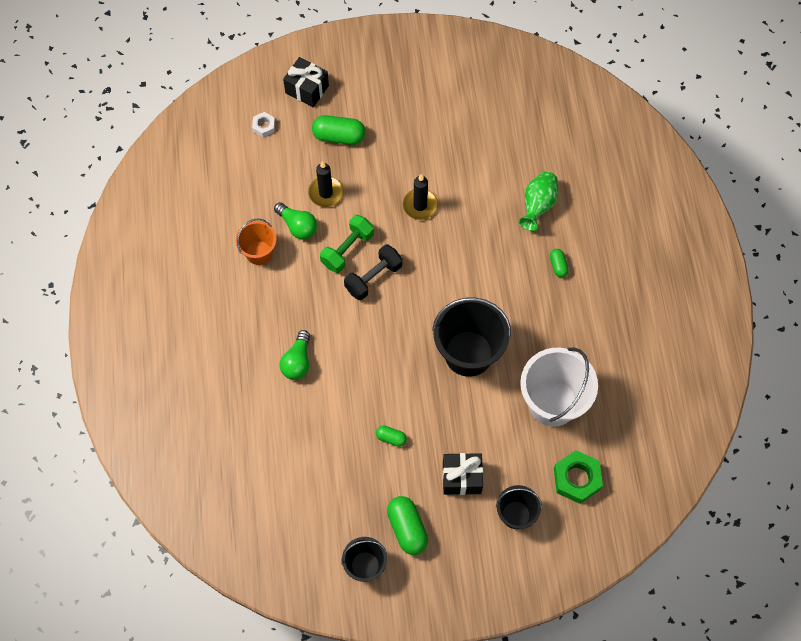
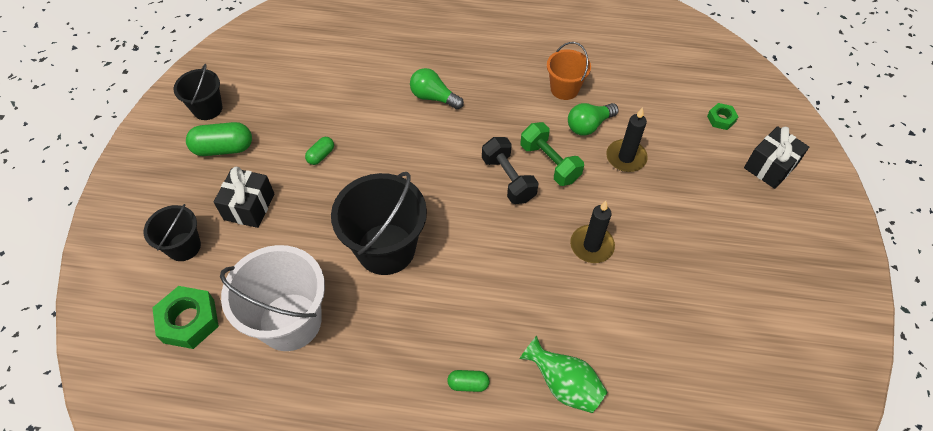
camera: 105 degrees right, 10 degrees down
white nut [252,112,275,137] -> green nut [707,103,739,130]
green capsule [312,115,365,145] -> none

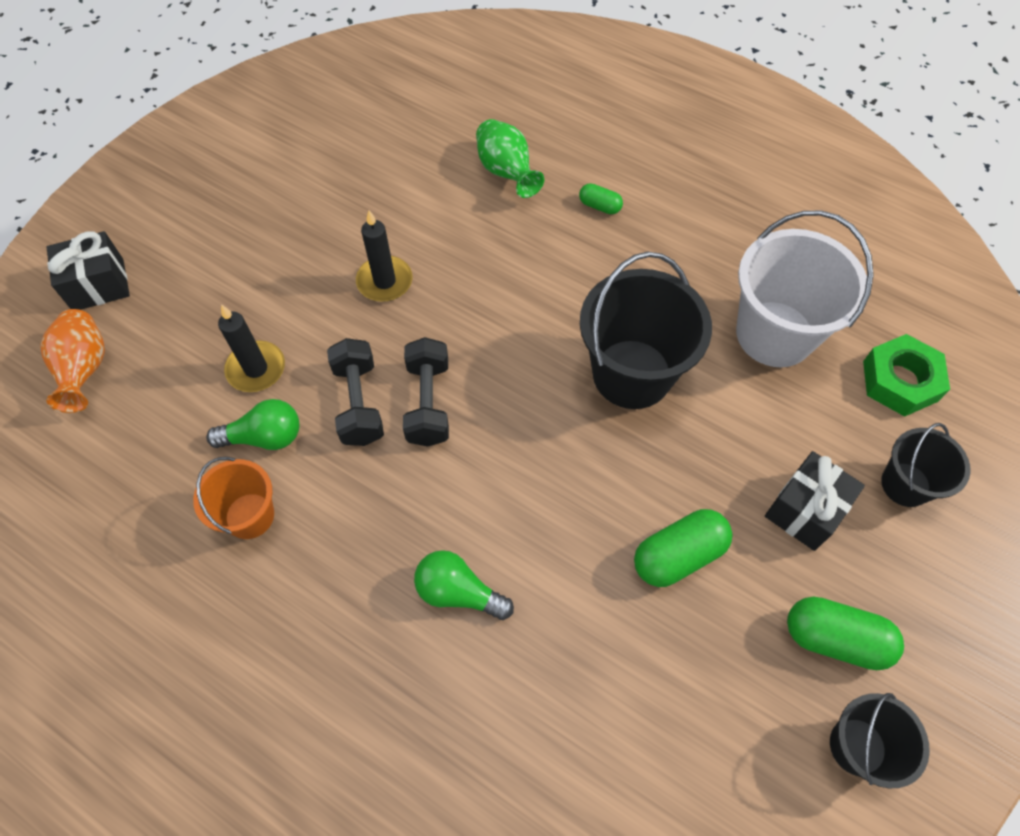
camera: 155 degrees left, 5 degrees up
green capsule [305,137,334,165] -> green capsule [634,509,733,587], size x1.84
green light bulb [410,68,464,109] -> green light bulb turned 150 degrees clockwise [414,550,514,620]
green dumbbell [521,122,584,186] -> black dumbbell [327,338,384,446]
green nut [707,103,739,130] -> orange vase [40,309,105,413]

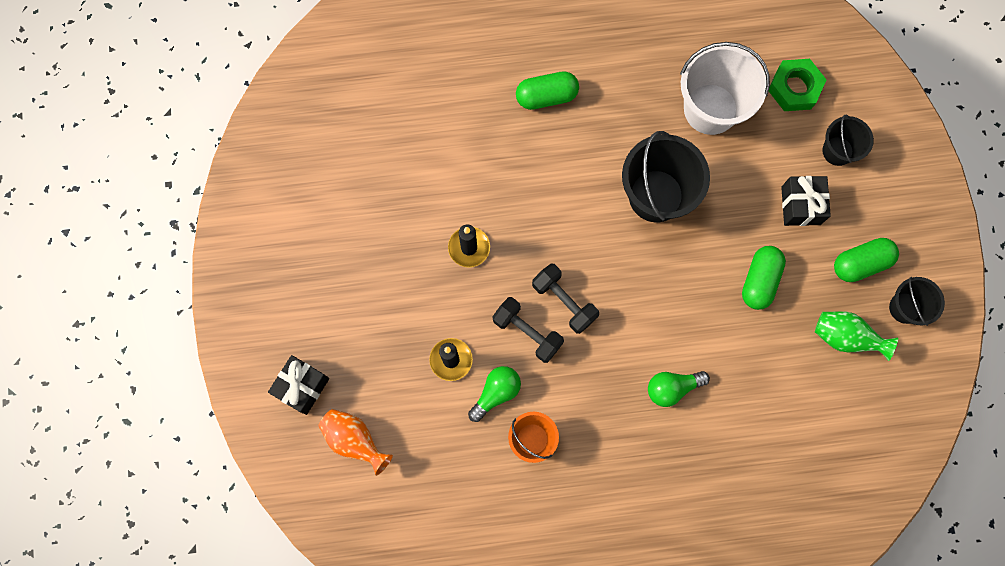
camera: 40 degrees left, 15 degrees up
green vase [476,119,544,198] -> green vase moved to [815,311,898,361]
green capsule [579,183,623,214] -> green capsule [516,71,579,110], size x1.84

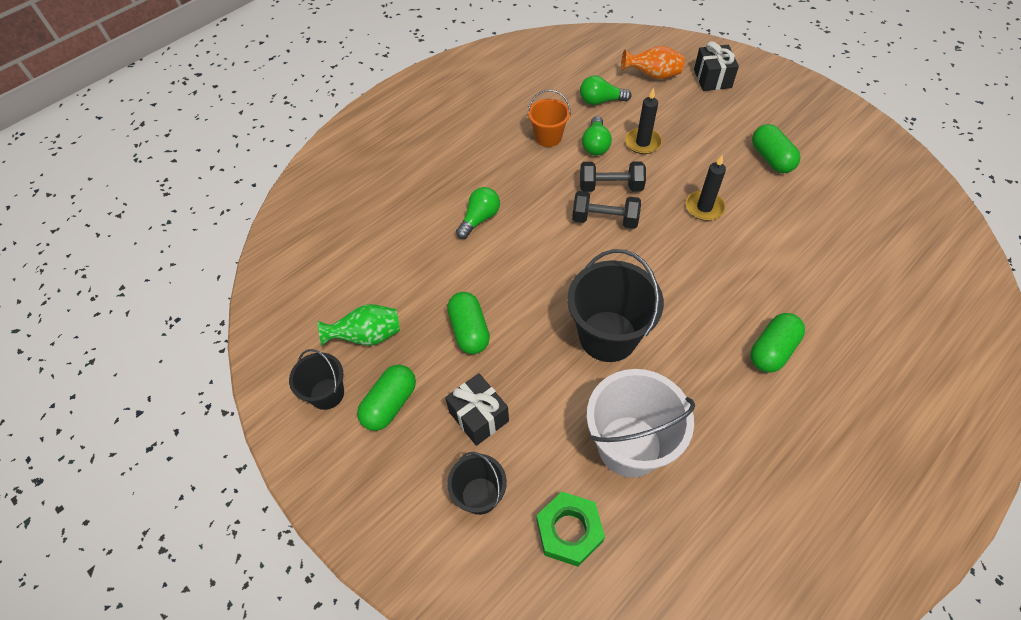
camera: 145 degrees right, 20 degrees down
none -> green light bulb [580,76,631,105]
none -> green capsule [752,124,801,173]

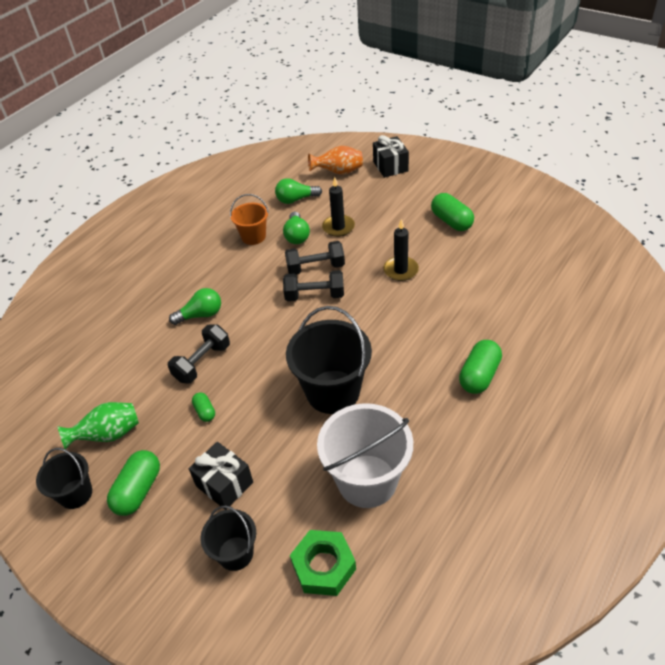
camera: 10 degrees left, 10 degrees down
green capsule [447,292,490,354] -> green capsule [192,393,215,422], size x0.54
green light bulb [456,187,500,239] -> green light bulb turned 45 degrees clockwise [169,288,221,325]
none -> black dumbbell [168,325,230,383]

